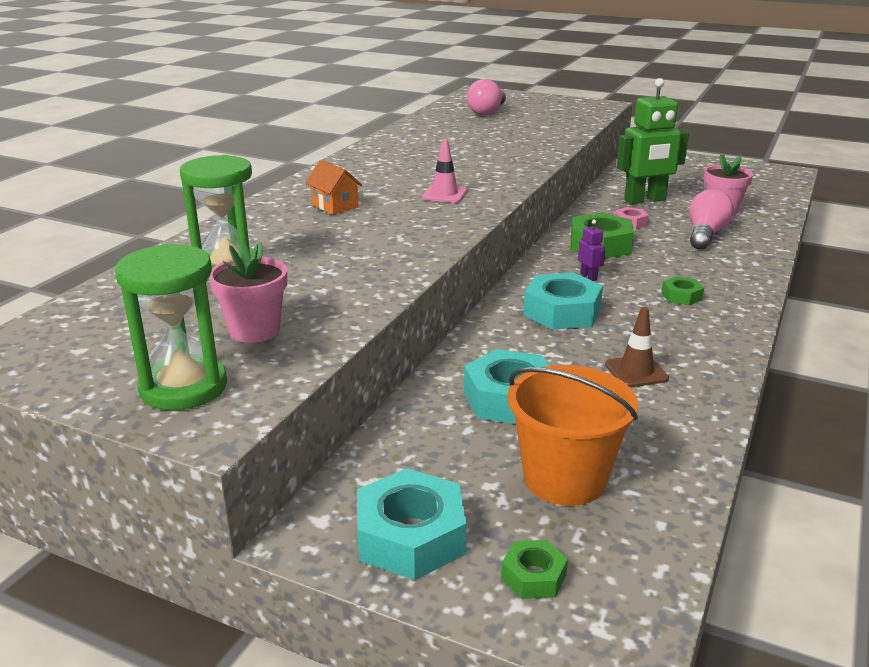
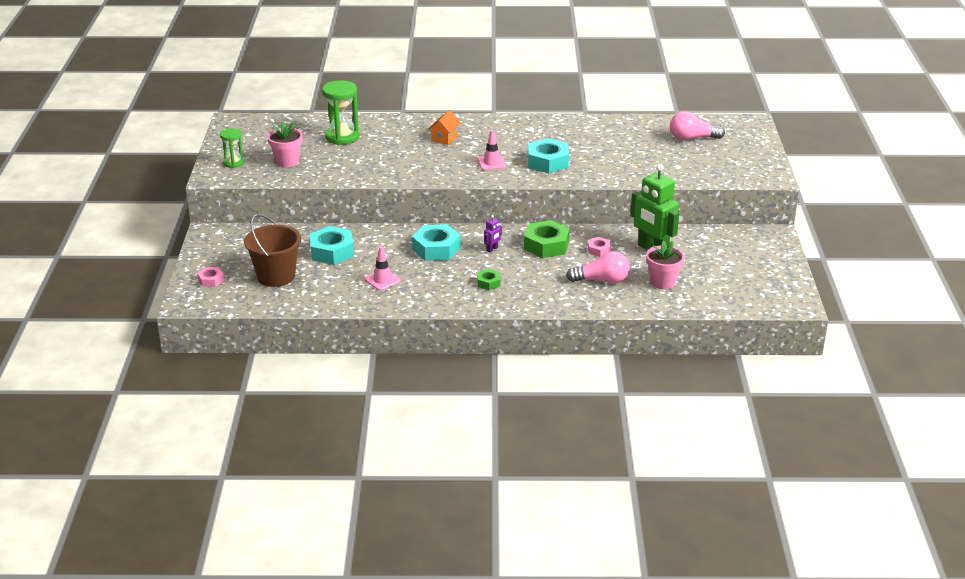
camera: 65 degrees right, 5 degrees up
green hourglass [115,244,227,410] -> green hourglass [220,128,244,168], size x0.60
turquoise nut [357,468,466,580] -> turquoise nut moved to [528,138,569,174]
green nut [501,540,568,599] -> pink nut [197,267,224,287]
orange bucket [508,365,638,506] -> brown bucket [244,214,301,287]
brown traffic cone [605,307,669,388] -> pink traffic cone [365,246,401,291]

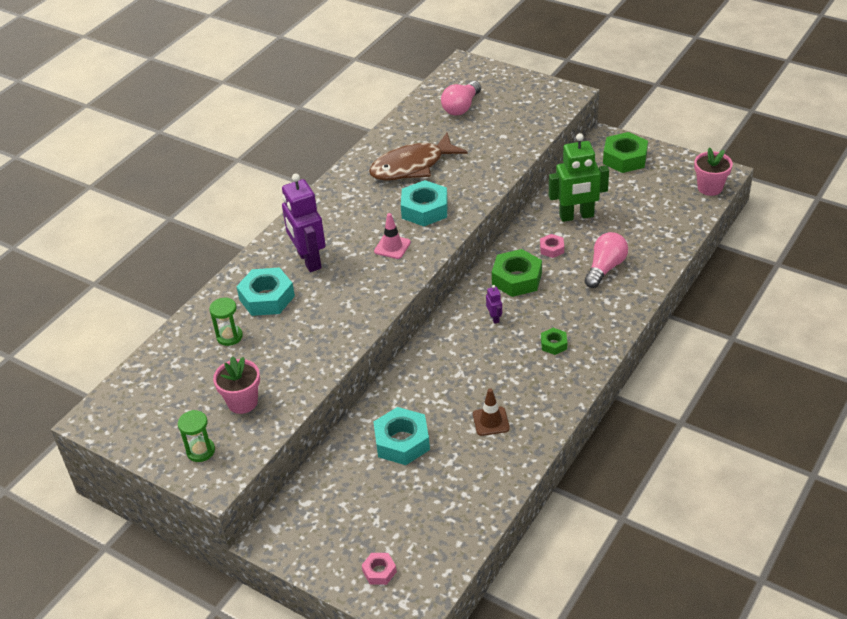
camera: 55 degrees left, 10 degrees up
brown bucket [244,214,301,287] -> none
green hourglass [322,80,360,145] -> green hourglass [209,297,243,346], size x0.60
pink traffic cone [365,246,401,291] -> brown traffic cone [473,388,510,436]
turquoise nut [412,224,461,261] -> turquoise nut moved to [236,267,295,316]
orange house [428,110,461,145] -> purple robot [282,173,326,272]
pink flower pot [646,240,684,290] -> pink flower pot moved to [694,147,733,196]
none -> brown fish [369,133,468,181]
none -> green nut [603,132,648,173]

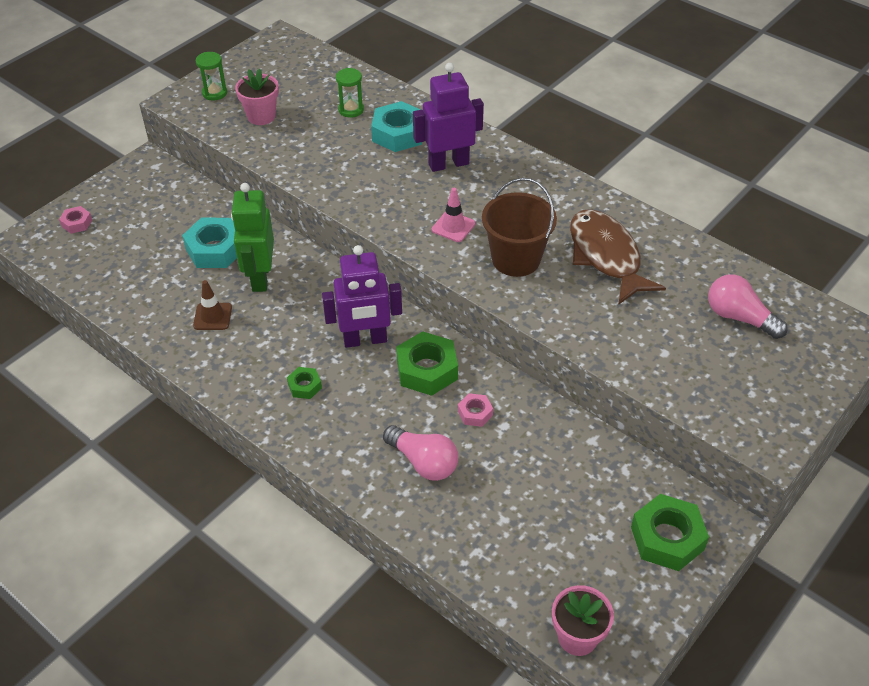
camera: 95 degrees right, 5 degrees up
turquoise nut [401,180,448,226] -> brown bucket [482,178,557,277]
purple robot [486,285,502,324] -> purple robot [322,245,402,348], size x2.41
green robot [549,133,609,222] -> green robot moved to [231,183,274,292]

